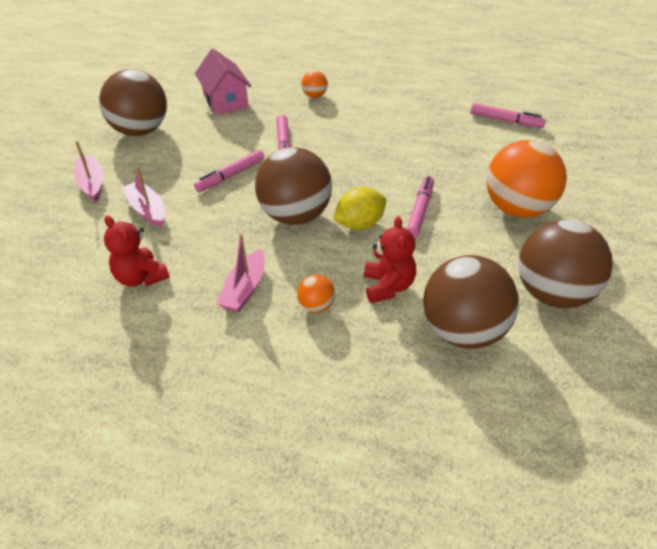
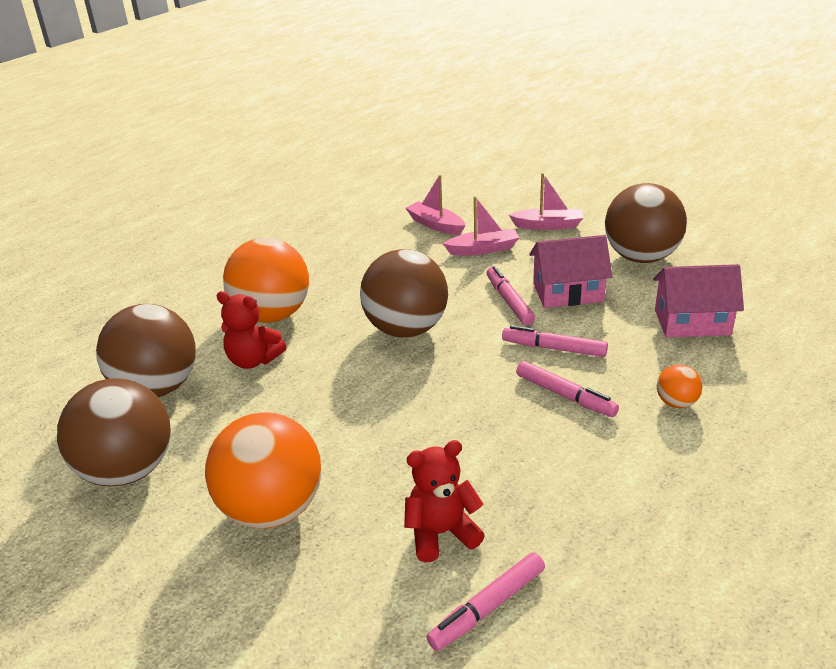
camera: 115 degrees right, 10 degrees down
red teddy bear [104,216,170,287] -> red teddy bear moved to [404,440,485,562]
pink boat [216,234,265,312] -> pink boat moved to [406,175,466,235]
orange ball [297,275,335,313] -> orange ball [223,238,309,323], size x2.28
yellow lemon [333,187,386,230] -> none
pink marker [407,176,434,237] -> pink marker moved to [516,361,619,417]
none -> pink house [529,235,612,308]

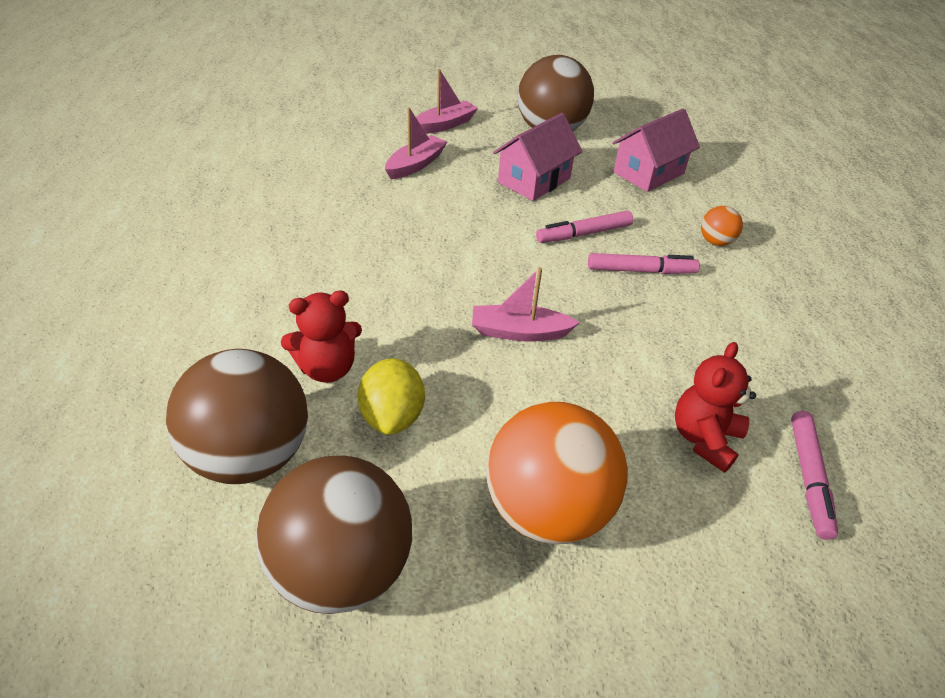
camera: 45 degrees left, 10 degrees up
orange ball [223,238,309,323] -> none
brown ball [360,249,448,337] -> none
pink boat [406,175,466,235] -> pink boat moved to [472,267,580,341]
pink marker [487,266,535,325] -> none
none -> yellow lemon [358,358,425,435]

